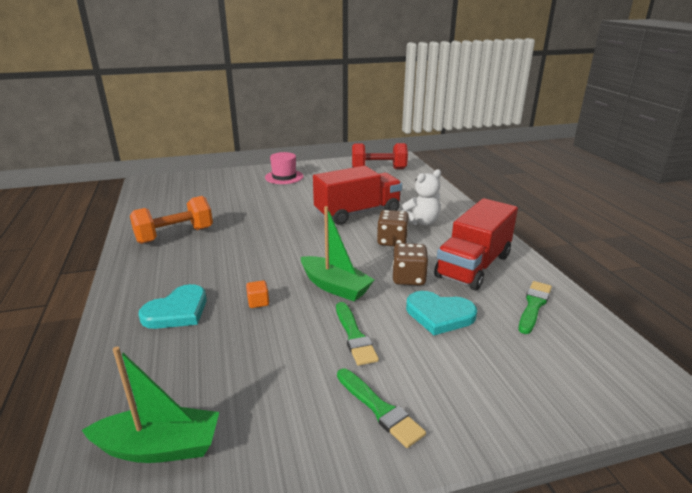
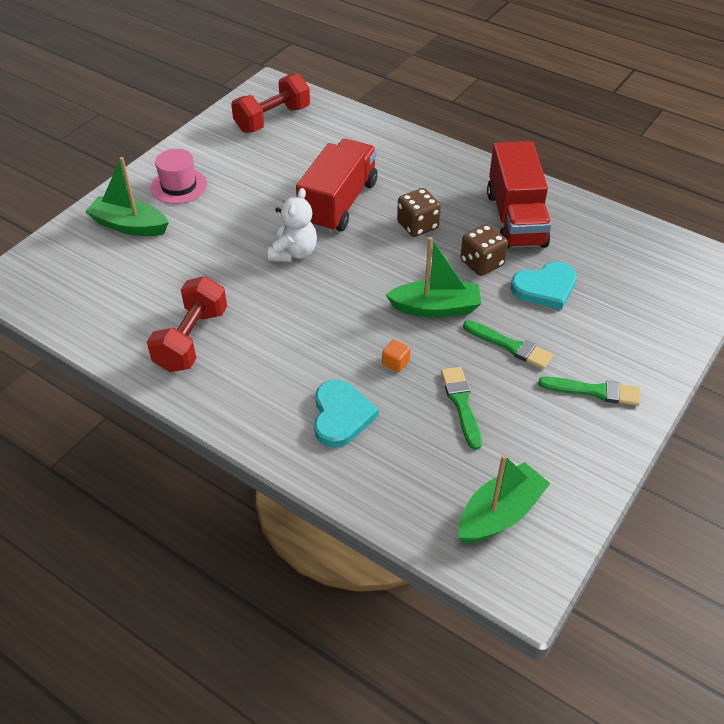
camera: 40 degrees left, 20 degrees up
orange dumbbell [130,196,213,244] -> red dumbbell [147,276,227,372]
white teddy bear [401,169,441,226] -> white teddy bear moved to [268,188,317,262]
green brush [518,281,552,334] -> green brush moved to [441,367,482,450]
none -> green boat [85,157,169,236]

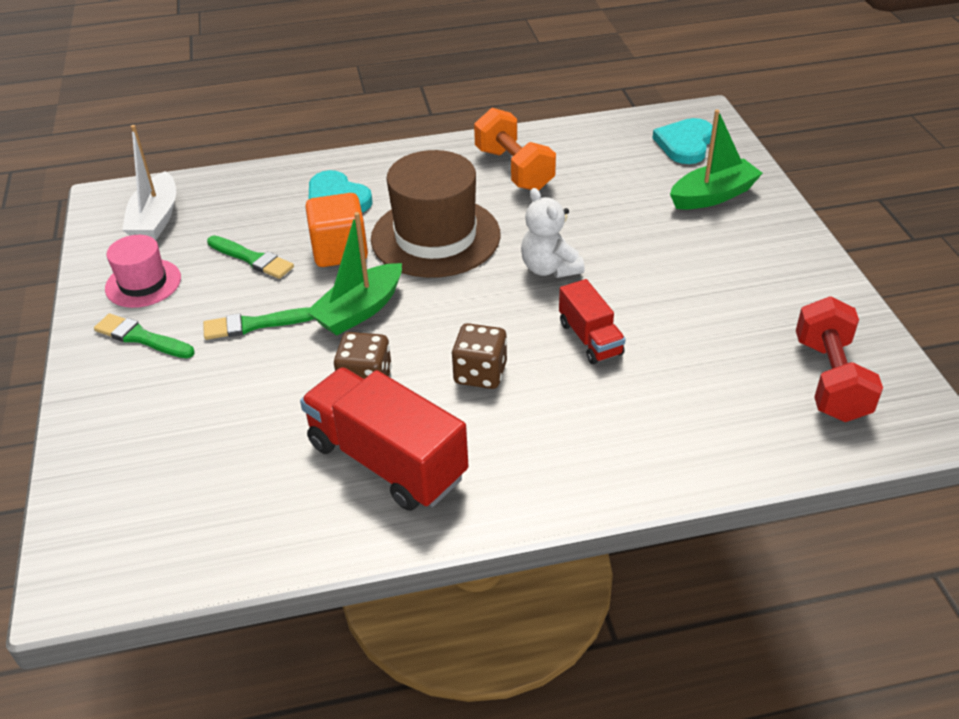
camera: 135 degrees right, 5 degrees down
red dumbbell [147,276,227,372] -> orange dumbbell [474,108,556,190]
pink hat [151,149,207,204] -> pink hat moved to [105,235,181,308]
red truck [296,139,378,233] -> red truck [559,279,625,364], size x0.55
orange cube [382,339,411,373] -> orange cube [305,193,368,267], size x2.26
green boat [458,455,550,543] -> white boat [122,125,176,240]
turquoise heart [510,262,577,310] -> turquoise heart moved to [653,118,713,164]
green brush [538,377,640,406] -> green brush turned 60 degrees clockwise [94,314,195,358]
none -> brown hat [371,150,500,278]

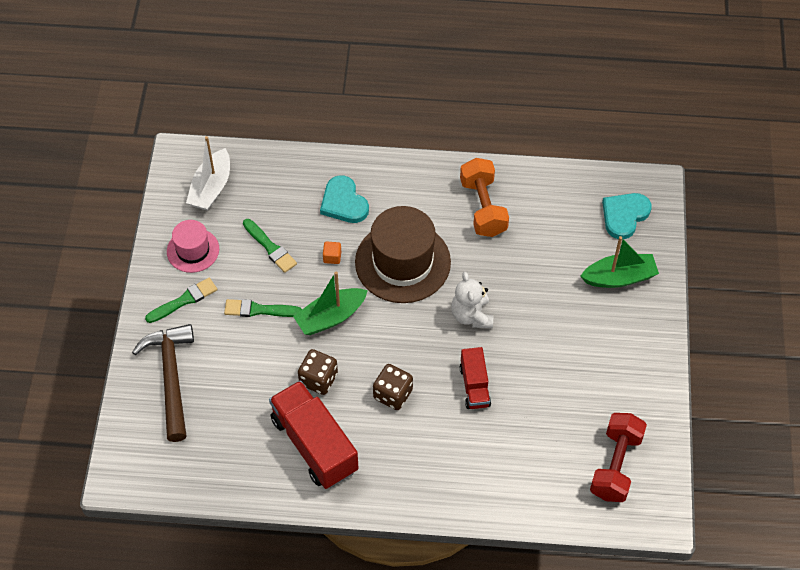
camera: 15 degrees right, 15 degrees up
green brush [94,314,195,358] -> green brush turned 105 degrees clockwise [145,278,217,323]
orange cube [305,193,368,267] -> orange cube [323,242,341,264], size x0.44
none -> brown hammer [132,324,194,442]

